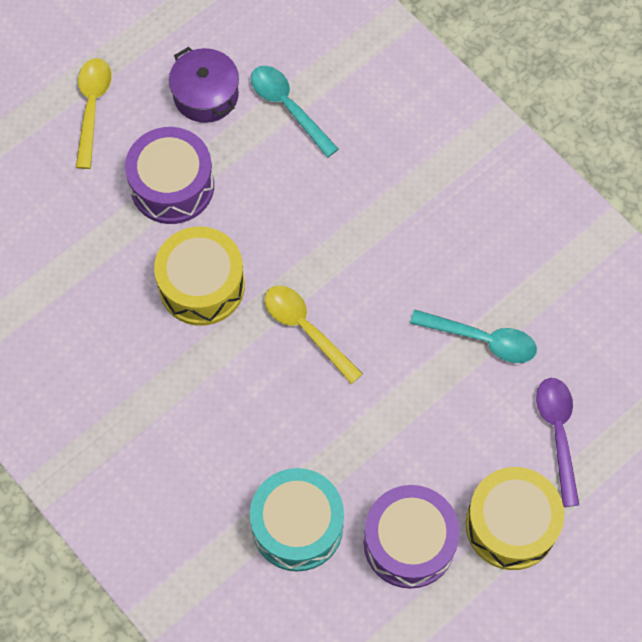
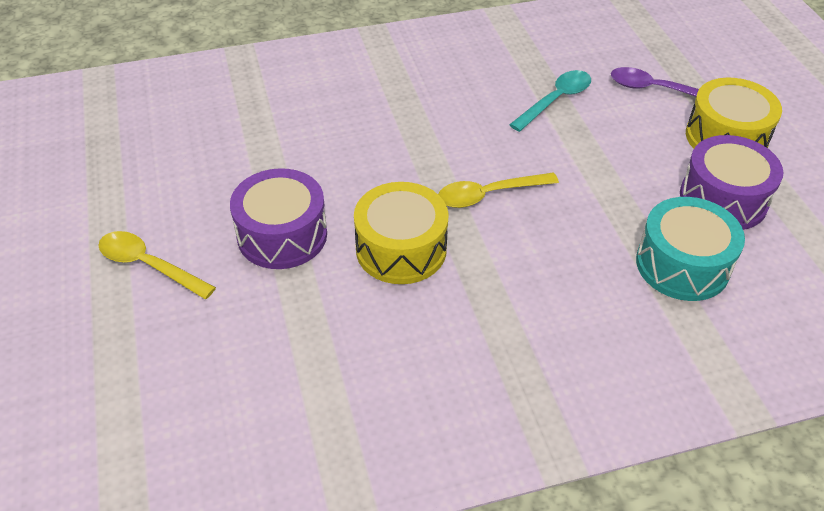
camera: 65 degrees left, 20 degrees down
purple pot [169,47,239,123] -> none
turquoise spoon [251,66,338,158] -> none

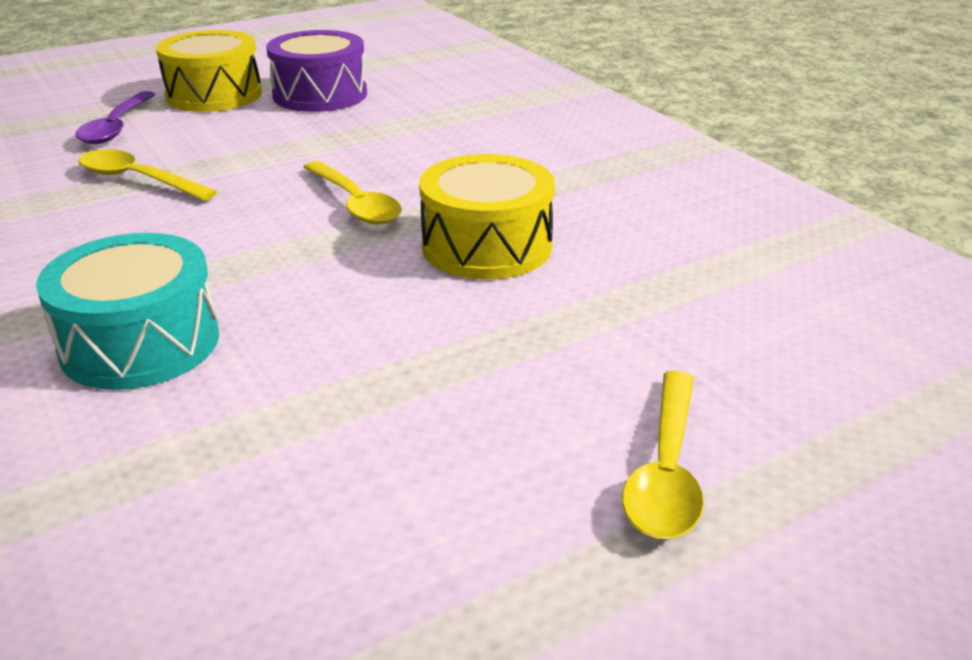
camera: 105 degrees left, 15 degrees down
purple drum [230,168,327,269] -> none
turquoise spoon [509,70,591,132] -> yellow spoon [78,149,217,201]
turquoise drum [636,197,745,301] -> turquoise drum moved to [36,233,219,390]

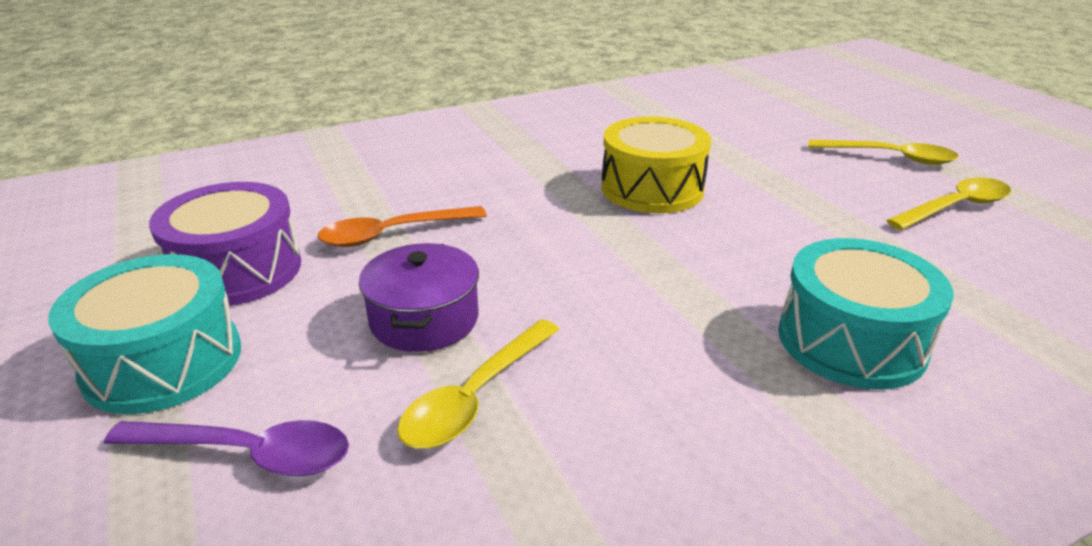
camera: 85 degrees left, 0 degrees up
yellow drum [156,30,262,112] -> turquoise drum [48,254,241,414]
yellow spoon [303,161,402,225] -> yellow spoon moved to [886,178,1011,230]
none -> orange spoon [318,206,487,247]
none -> purple pot [359,243,479,352]

